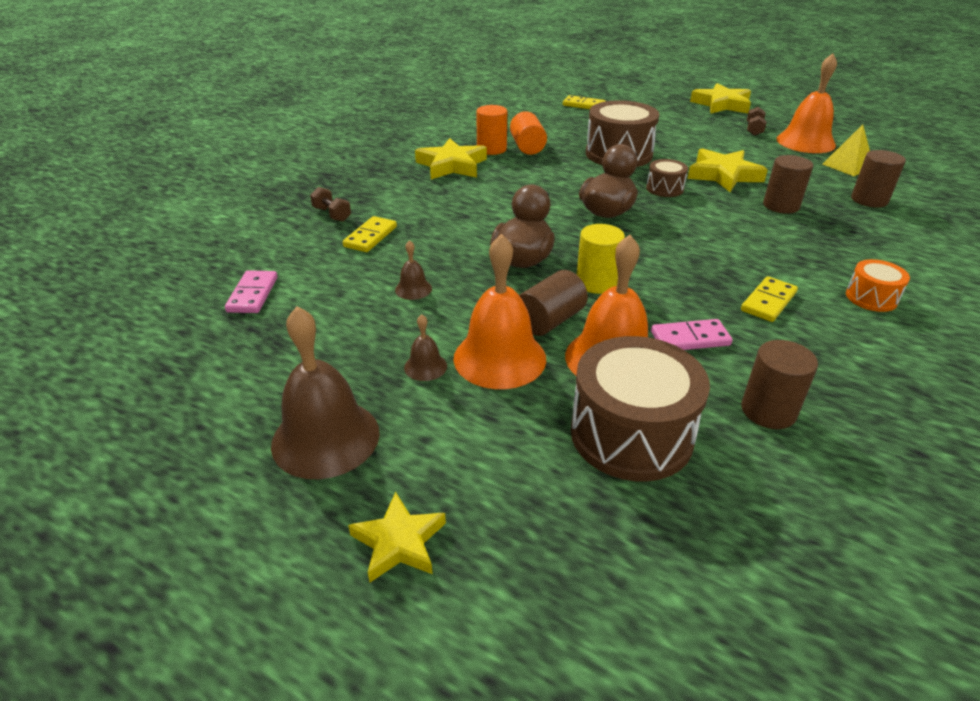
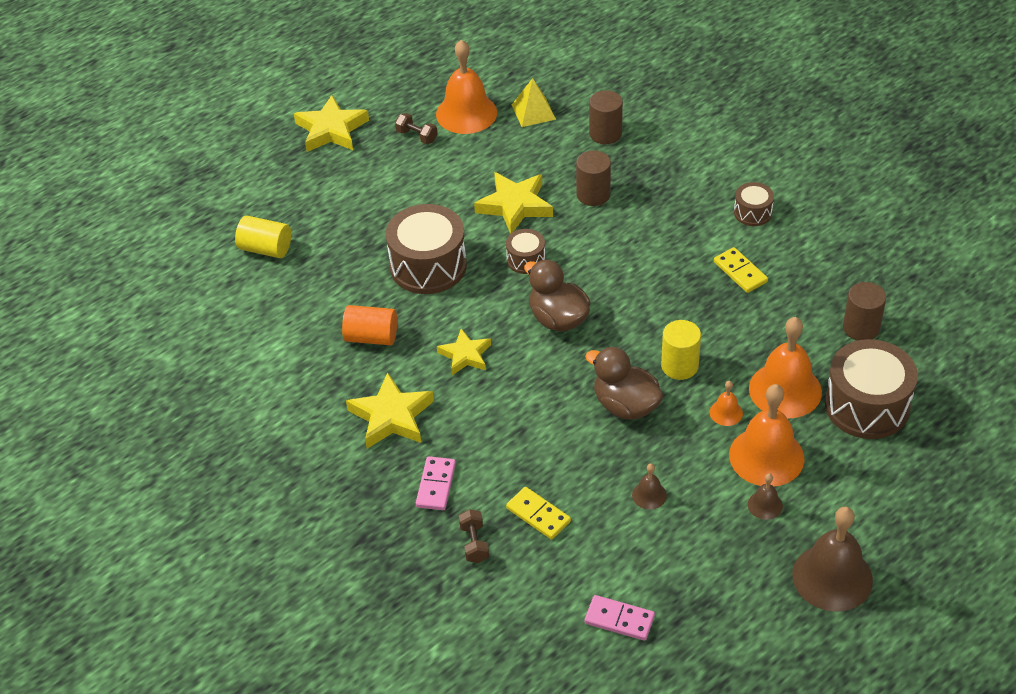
camera: 70 degrees left, 10 degrees up
brown dumbbell [310,187,351,222] -> brown dumbbell turned 75 degrees counterclockwise [459,509,489,563]
yellow star [348,492,446,582] -> yellow star moved to [437,329,491,375]
orange cylinder [476,105,507,155] -> none
brown cylinder [519,270,588,336] -> orange bell [709,381,743,426]
yellow domino [563,95,606,109] -> yellow cylinder [235,216,291,258]
pink domino [651,319,733,350] -> pink domino moved to [416,456,456,510]
orange drum [846,259,910,312] -> brown drum [734,182,774,226]

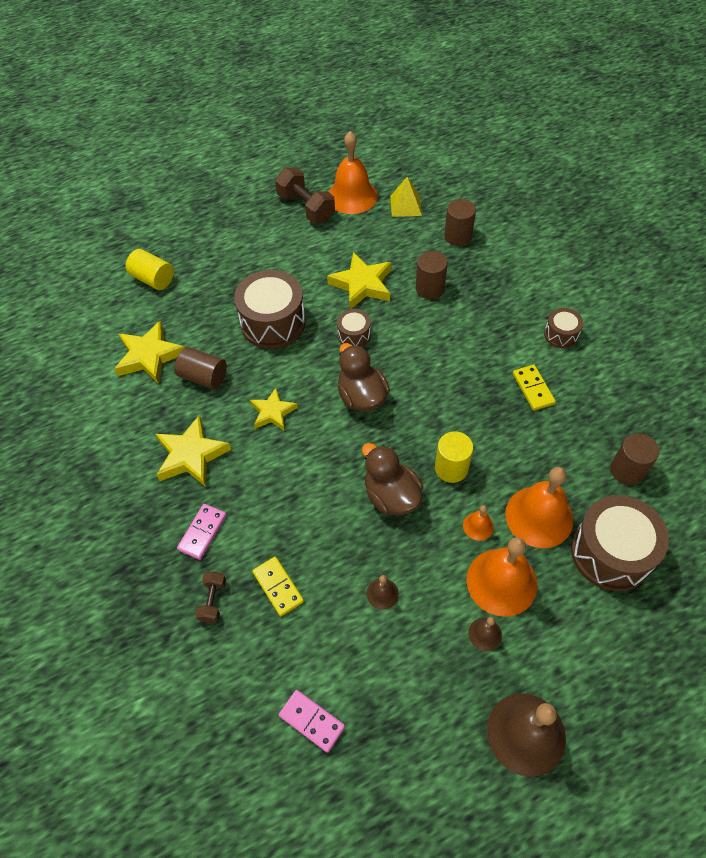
camera: 15 degrees right, 10 degrees up
yellow star [294,95,369,152] -> yellow star moved to [114,321,184,384]
orange cylinder [342,305,397,345] -> brown cylinder [175,347,227,389]
brown dumbbell [395,113,437,144] -> brown dumbbell [275,168,335,223], size x1.88

